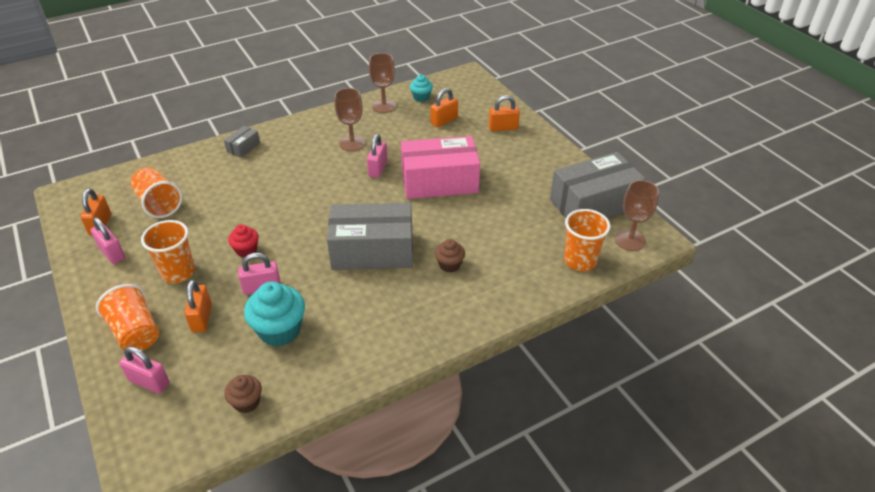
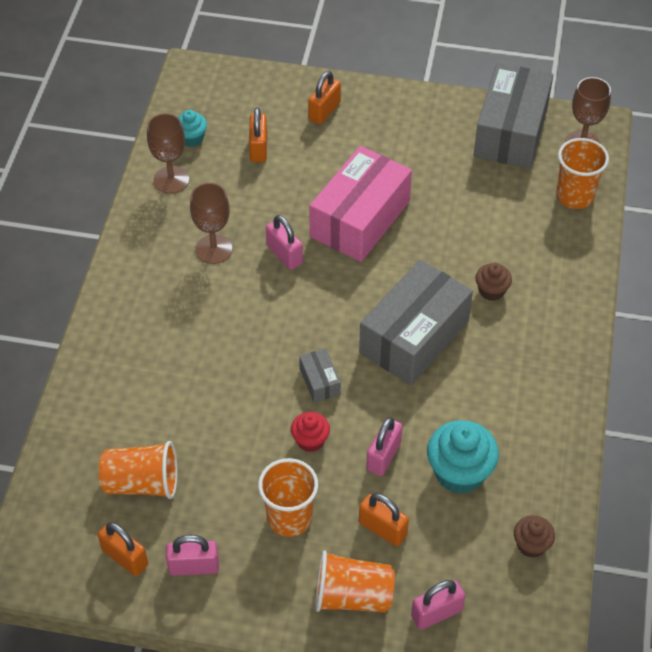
camera: 50 degrees left, 10 degrees up
grey box [224,126,260,158] -> grey box moved to [299,348,341,403]

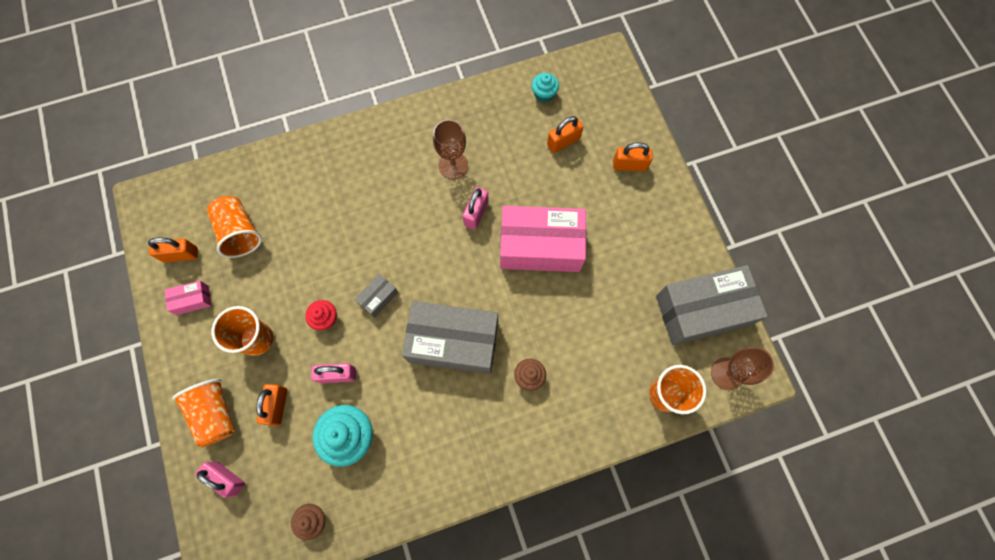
camera: 60 degrees right, 20 degrees up
orange padlock [98,522,148,576] -> orange padlock turned 75 degrees clockwise [148,237,198,262]
brown goblet [147,113,189,194] -> none
pink padlock [166,535,219,576] -> pink box [165,281,211,315]

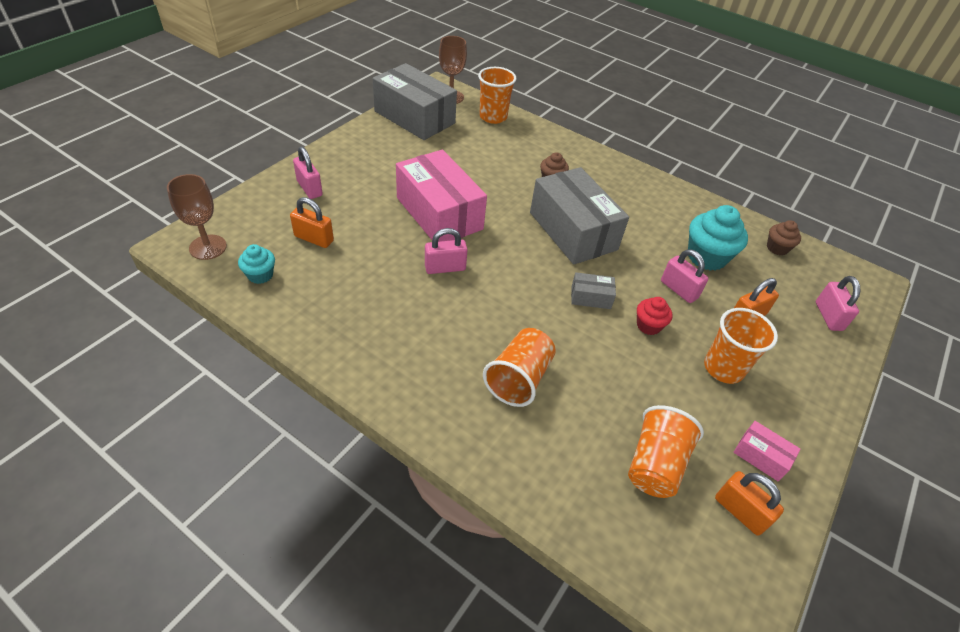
camera: 130 degrees left, 25 degrees down
orange cup [172,379,235,447] -> orange cup moved to [483,328,556,407]
brown goblet [433,119,468,179] -> brown goblet moved to [167,174,227,260]
orange padlock [613,142,653,171] -> pink padlock [293,147,323,199]

